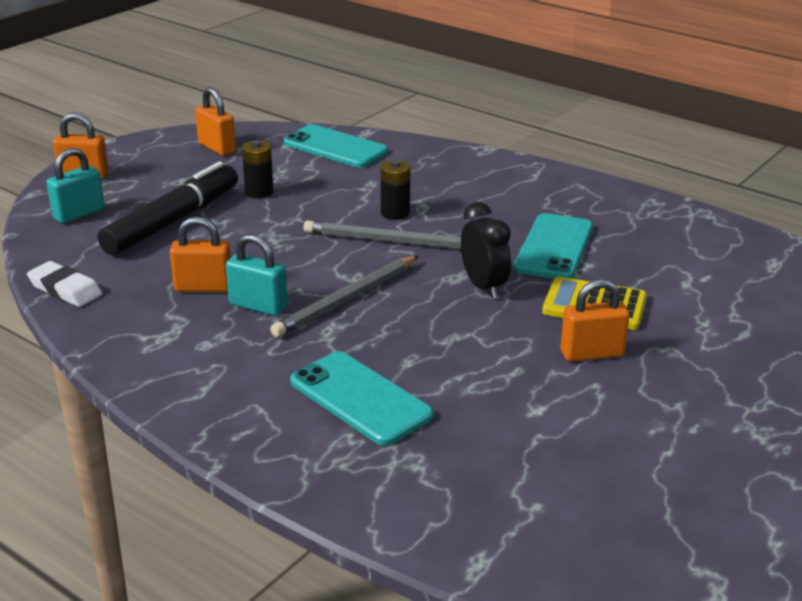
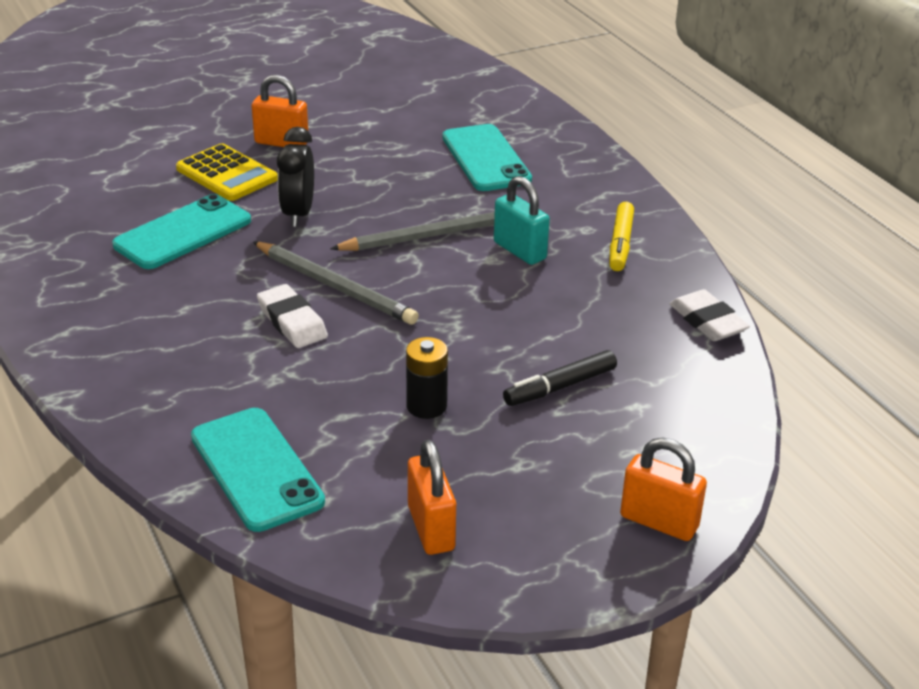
camera: 155 degrees left, 5 degrees up
turquoise padlock [47,148,104,223] -> none
black marker [98,162,238,255] -> black marker [503,350,617,406], size x0.54
orange padlock [170,217,231,292] -> none
black battery [380,160,410,220] -> white eraser [257,284,328,348]
none -> yellow marker [609,202,634,271]

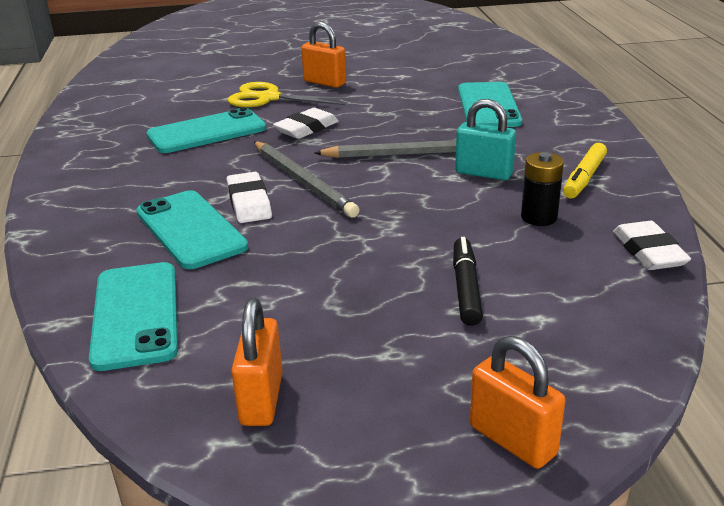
camera: 20 degrees right, 5 degrees down
yellow calculator [176,143,278,201] -> yellow scissors [228,82,351,107]
black clock [277,127,314,227] -> white eraser [273,108,339,139]
black battery [406,337,448,419] -> black battery moved to [521,152,564,226]
turquoise padlock [494,176,550,265] -> turquoise padlock turned 45 degrees counterclockwise [455,99,516,180]
black marker [503,350,617,406] -> black marker turned 105 degrees clockwise [453,237,483,326]
none -> turquoise phone [136,190,248,269]

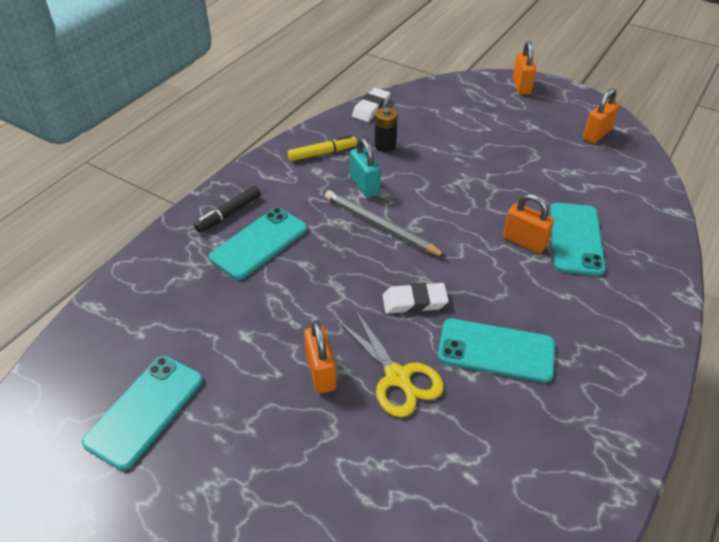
camera: 140 degrees left, 15 degrees up
turquoise phone [89,262,178,371] -> turquoise phone moved to [82,356,203,470]
white eraser [227,172,272,223] -> orange padlock [503,194,554,253]
grey pencil [254,141,359,217] -> none
black marker [453,237,483,326] -> black marker moved to [194,186,261,233]

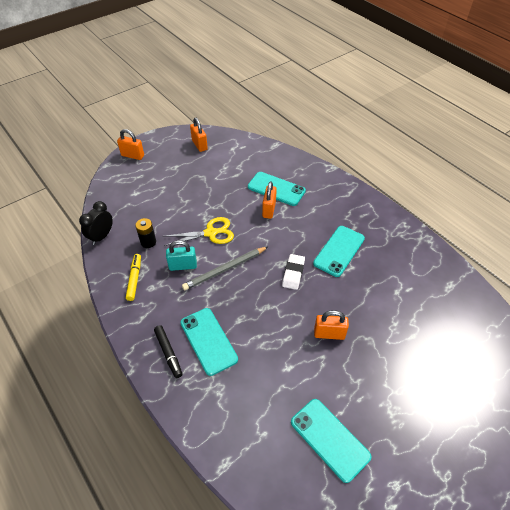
camera: 70 degrees left, 5 degrees up
yellow scissors [338,311,444,417] -> yellow scissors moved to [163,217,234,246]
white eraser [352,88,390,122] -> black clock [79,201,113,245]
orange padlock [503,194,554,253] -> orange padlock turned 45 degrees counterclockwise [262,181,277,219]

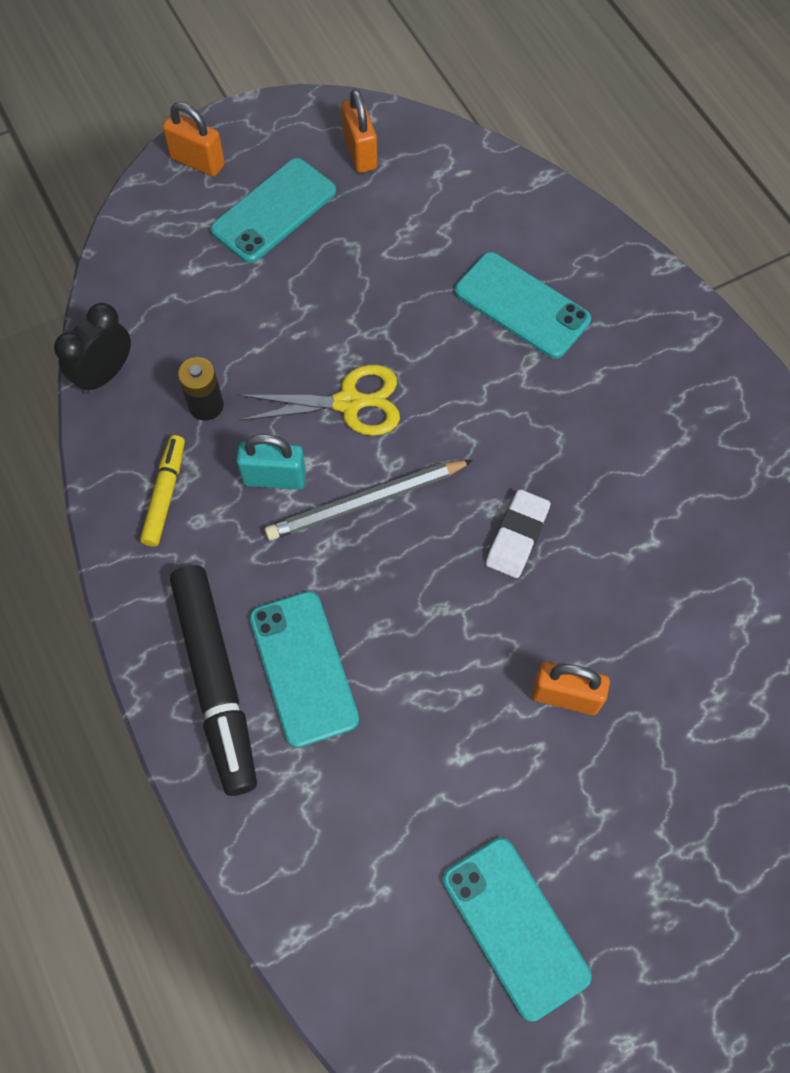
camera: 10 degrees right, 15 degrees up
black marker [154,325,183,378] -> black marker [170,565,257,796], size x1.85
orange padlock [262,181,277,219] -> none
turquoise phone [313,226,365,277] -> turquoise phone moved to [211,158,336,263]

